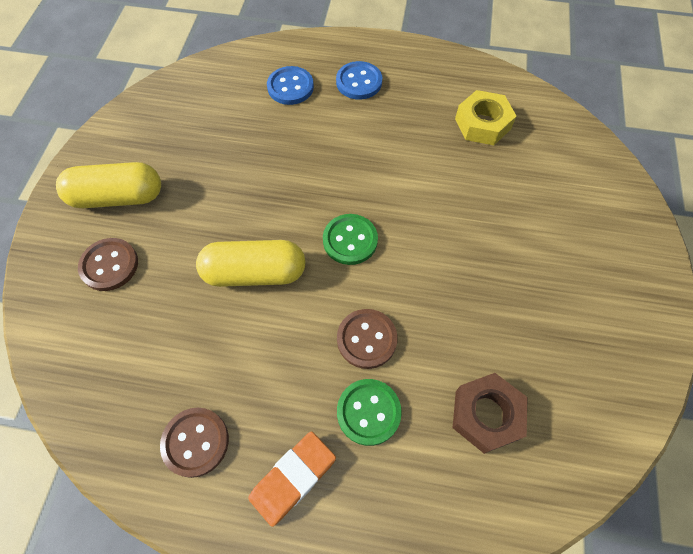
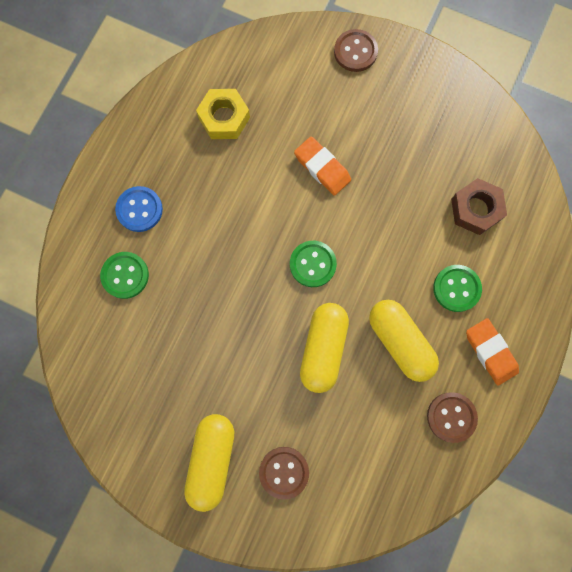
camera: 75 degrees left, 15 degrees up
blue button [267,66,314,105] -> green button [100,252,149,299]
brown button [337,309,398,369] -> brown button moved to [334,29,378,72]
none -> orange eraser [294,136,351,196]
none -> yellow capsule [369,300,439,382]

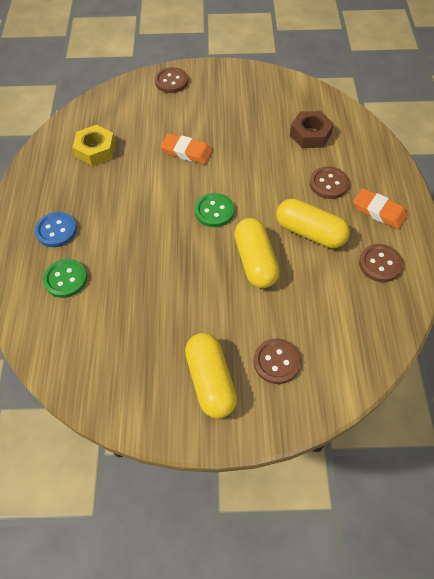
camera: 25 degrees left, 20 degrees down
green button [433,265,482,312] -> brown button [310,166,349,199]

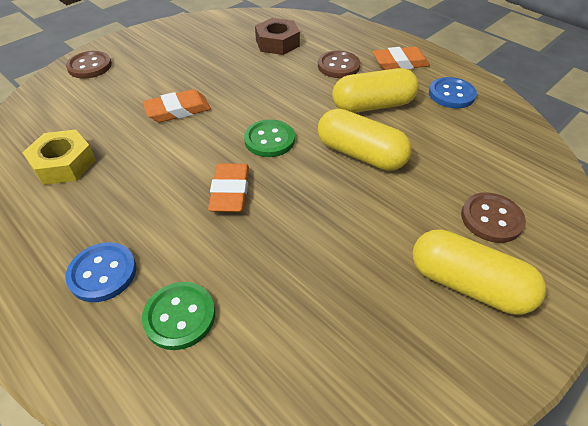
camera: 45 degrees left, 10 degrees down
brown button [359,244,403,282] -> blue button [429,77,477,108]
none -> orange eraser [208,163,249,212]

